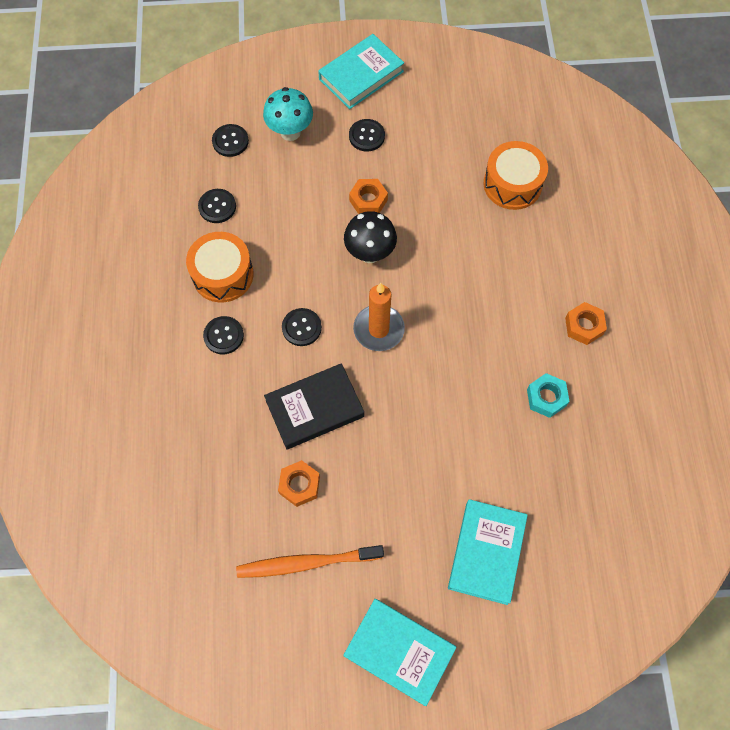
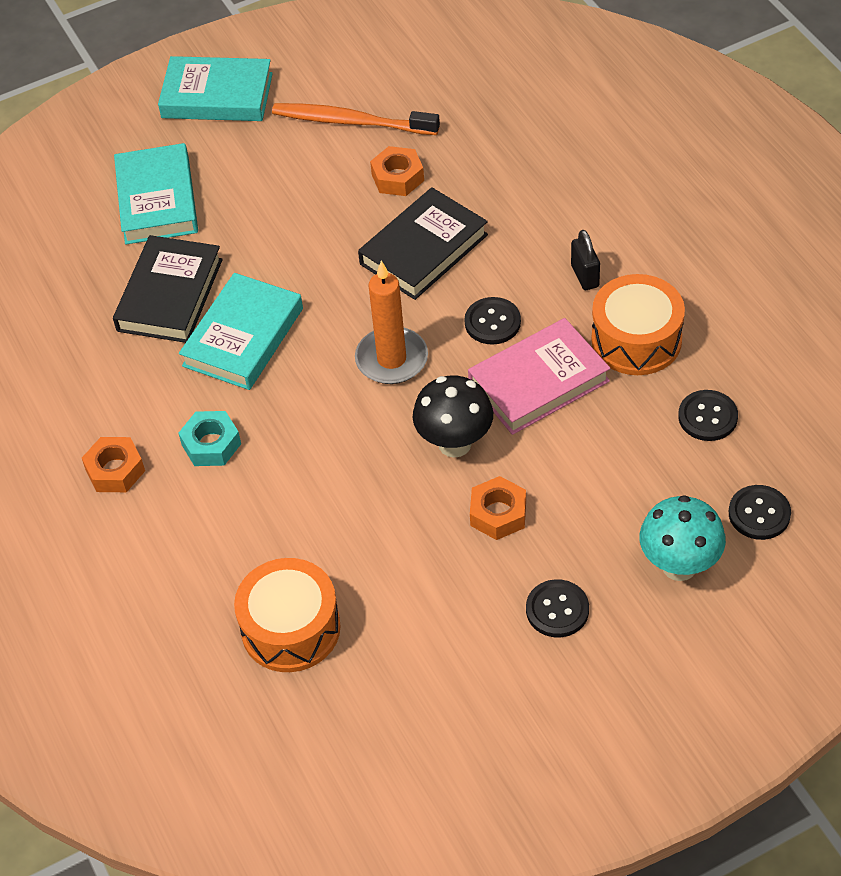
camera: 160 degrees right, 15 degrees down
black button [203,316,244,354] -> black padlock [571,230,600,290]
orange toothbrush [236,545,384,578] -> orange toothbrush turned 135 degrees counterclockwise [272,103,440,135]
turquoise book [318,34,404,109] -> turquoise book moved to [179,273,303,390]
turquoise nut [527,373,570,418] -> turquoise nut moved to [179,411,241,466]
none -> black book [113,235,223,343]
none -> pink book [468,318,610,435]

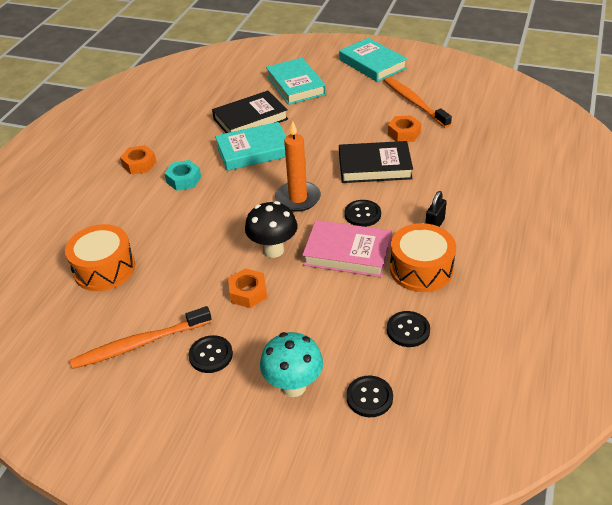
camera: 45 degrees right, 10 degrees down
turquoise book [114,143,198,245] -> turquoise book turned 60 degrees counterclockwise [266,58,326,105]
none -> orange toothbrush [70,306,212,369]

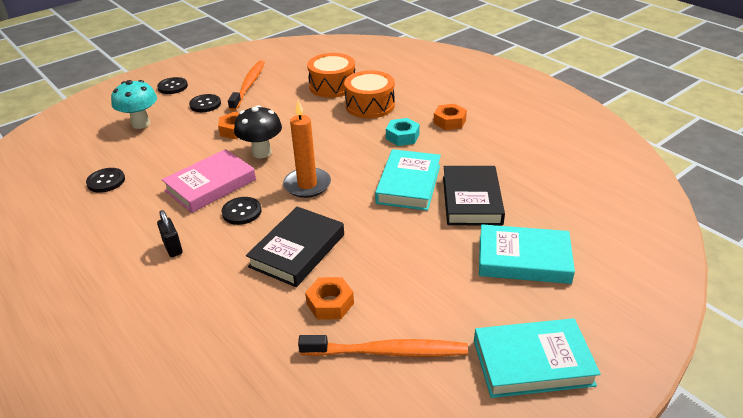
camera: 120 degrees right, 5 degrees down
black button [346,375,393,417] -> black button moved to [157,77,188,94]
orange drum [390,223,456,292] -> orange drum moved to [344,70,395,119]

